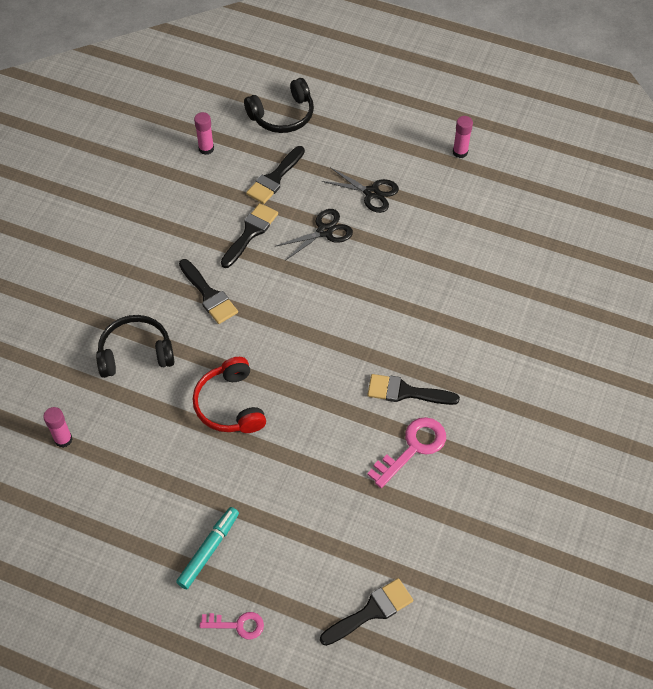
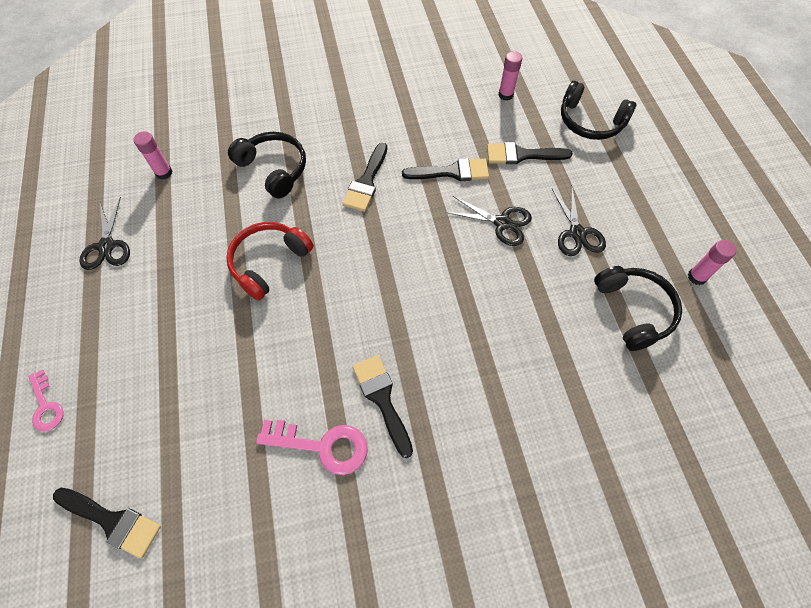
camera: 55 degrees right, 5 degrees up
turquoise marker [176,507,239,589] -> none
none -> black scissors [79,197,130,270]
none -> black headphones [594,266,682,351]

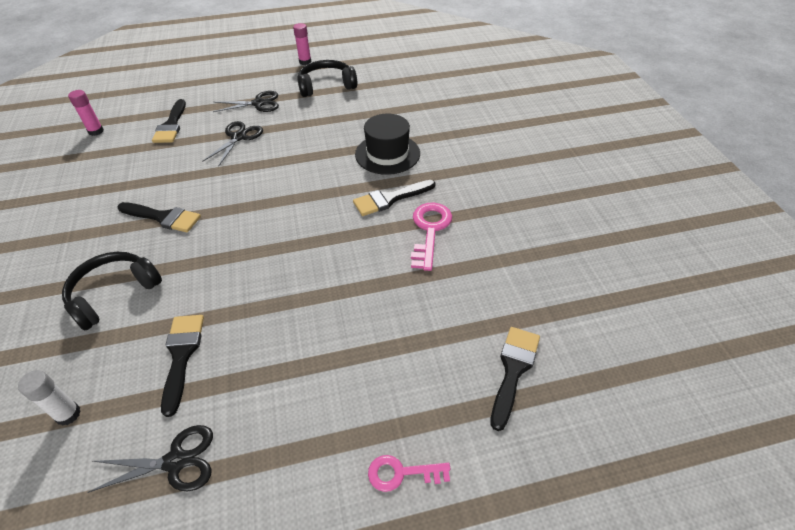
camera: 90 degrees left, 15 degrees down
pink key [28,370,64,432] -> pink key turned 150 degrees counterclockwise [368,455,450,492]
pink glue stick [133,131,172,180] -> white glue stick [18,370,81,426]
red headphones [226,222,313,301] -> none
black brush [402,158,489,181] -> black brush moved to [161,315,204,417]
black headphones [561,81,636,140] -> none
none -> black hat [355,114,420,175]

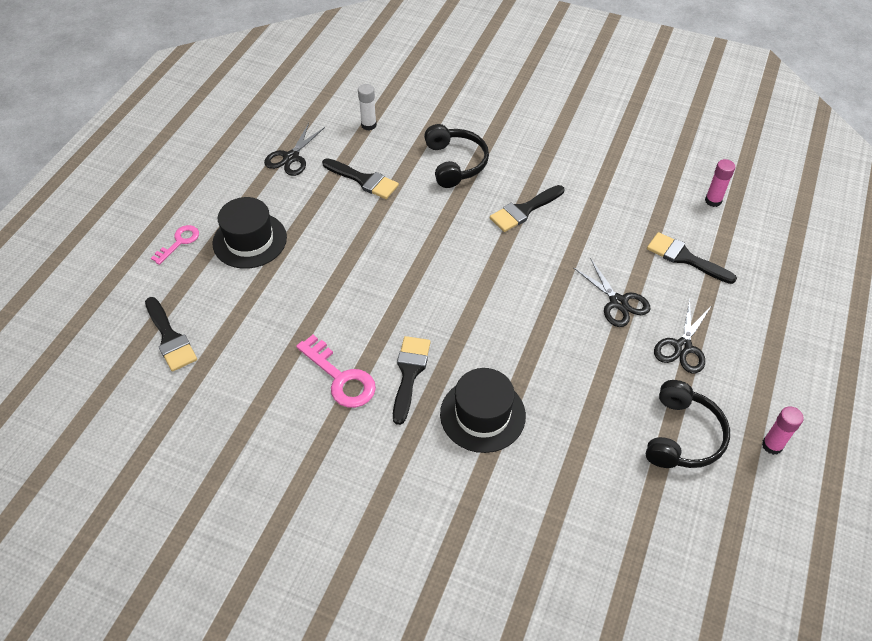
camera: 125 degrees right, 5 degrees up
none -> black hat [212,197,287,269]

